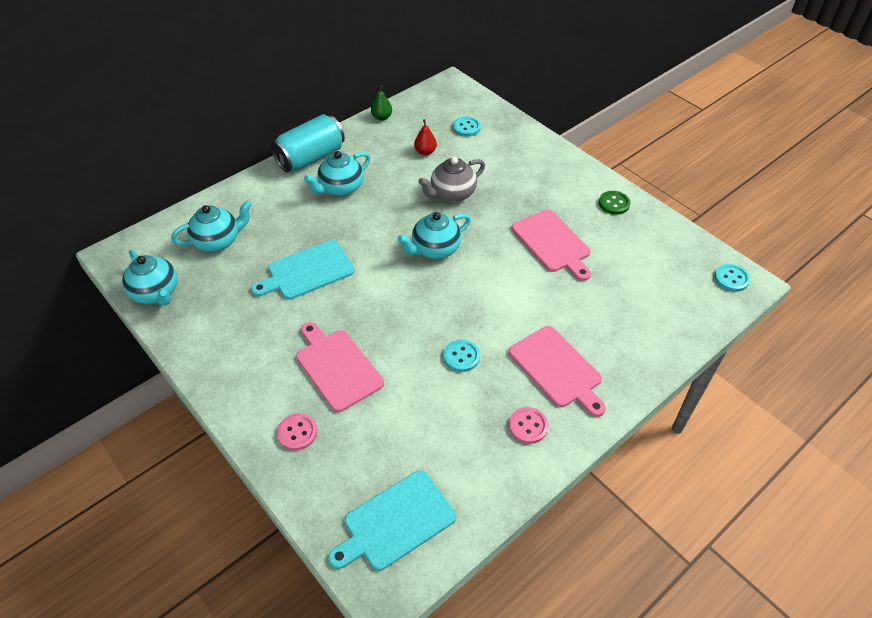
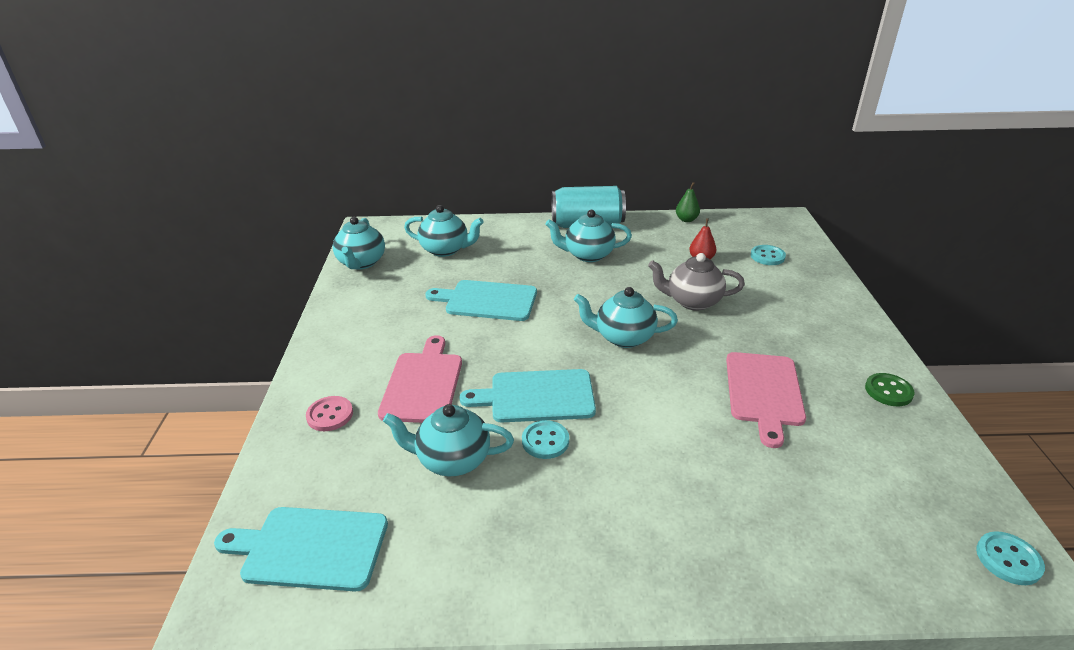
camera: 40 degrees right, 15 degrees down
pink cutting board [509,326,606,417] -> none
pink button [509,407,548,444] -> none
none -> turquoise teapot [383,404,514,476]
none -> turquoise cutting board [459,369,596,422]

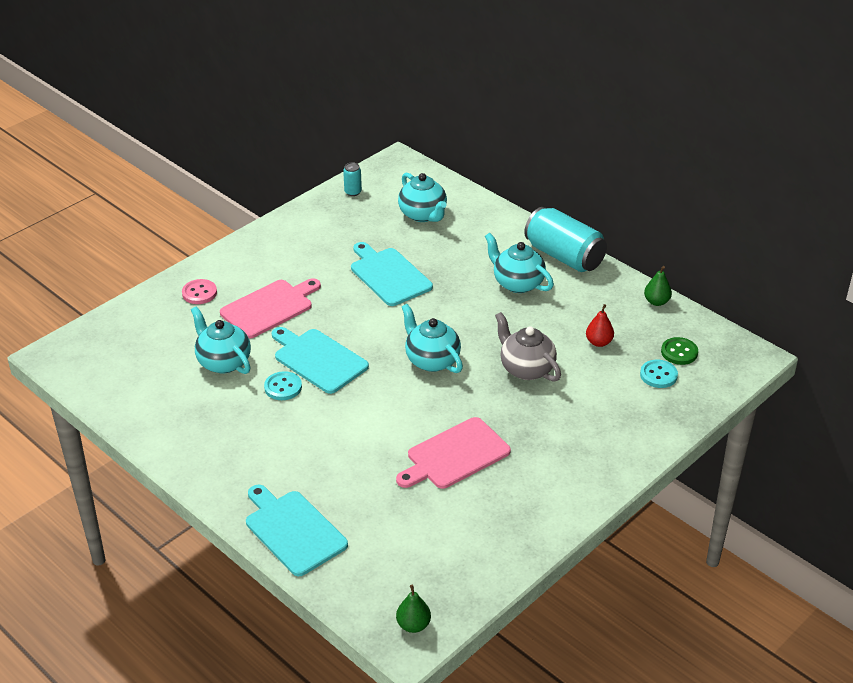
camera: 45 degrees right, 5 degrees up
turquoise cutting board [214,507,388,591] -> turquoise cutting board moved to [246,485,348,576]
turquoise teapot [333,217,385,269] -> turquoise can [343,162,362,196]
green button [865,373,915,406] -> green button moved to [661,337,698,365]
turquoise button [976,531,1045,585] -> green pear [396,585,431,633]

